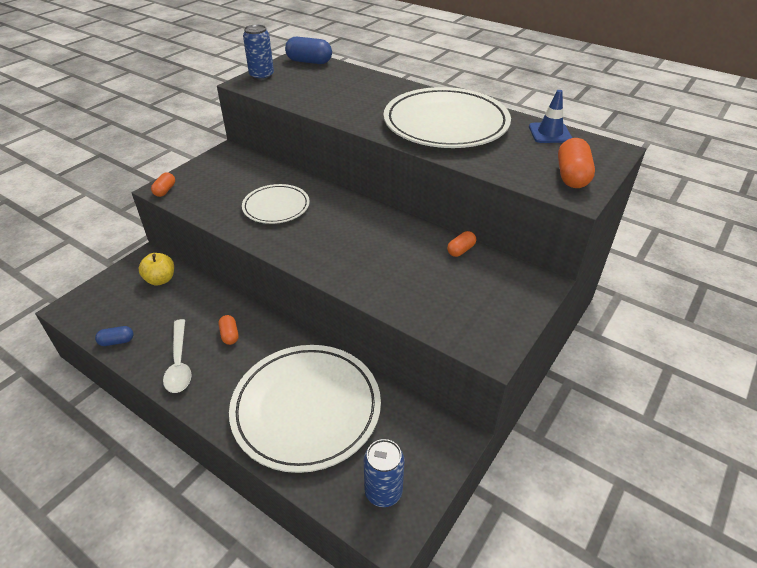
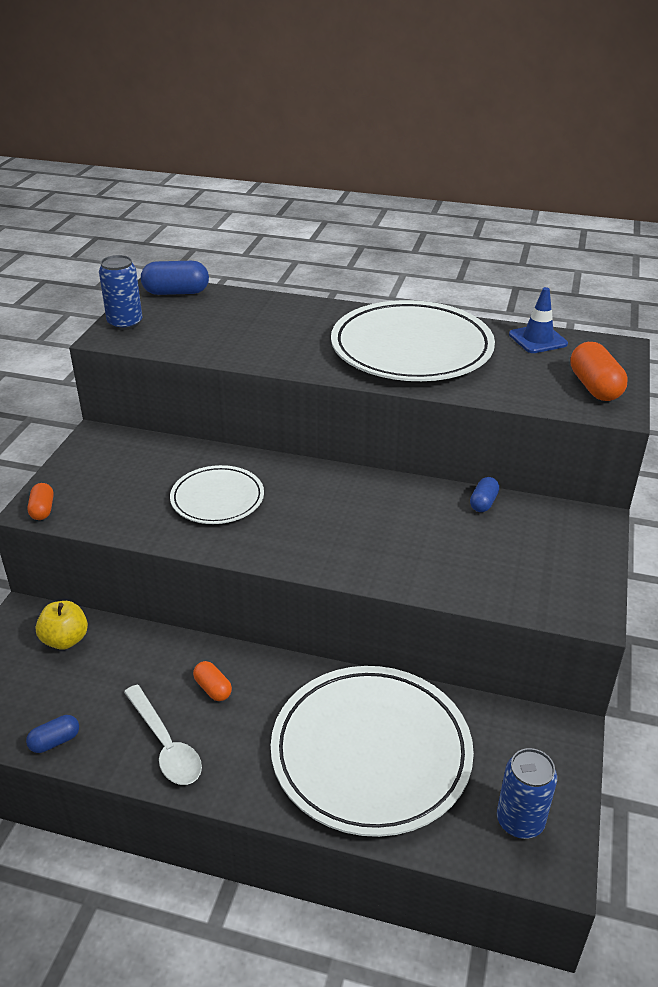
camera: 20 degrees left, 5 degrees down
orange capsule [447,231,476,257] -> blue capsule [470,477,499,512]

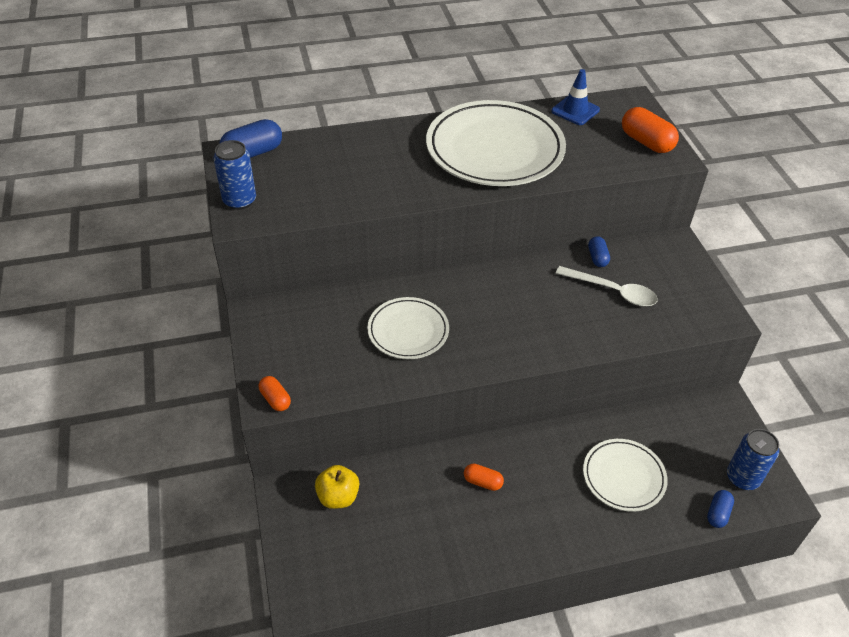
camera: 30 degrees left, 10 degrees up
blue capsule [26,715,79,753] -> blue capsule moved to [707,490,734,528]
white spoon [124,685,202,785] -> white spoon moved to [556,266,658,306]
white plate [271,666,474,837] -> white plate [583,439,668,512], size x0.54

